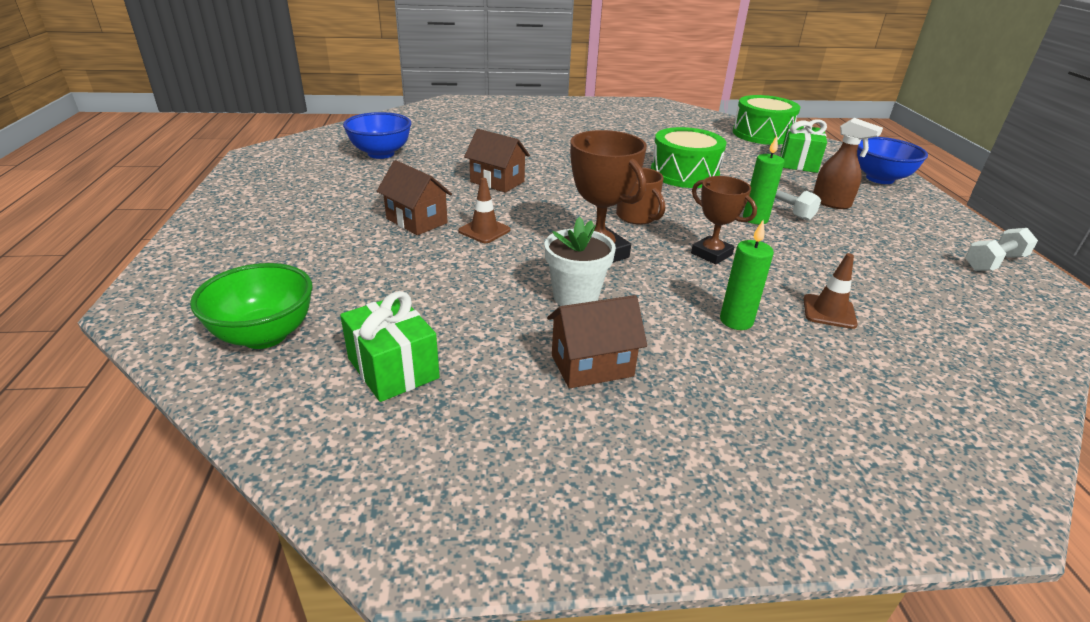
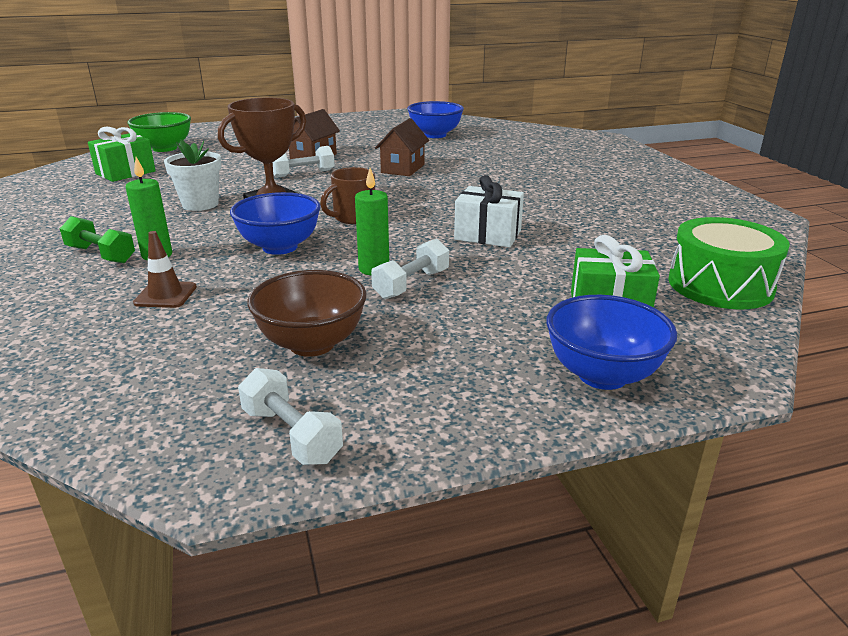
camera: 80 degrees right, 5 degrees down
brown traffic cone [458,178,510,243] -> white dumbbell [273,146,335,178]
brown house [547,295,647,389] -> none
green drum [651,127,727,188] -> white gift [454,175,524,248]
brown trophy [691,176,757,264] -> blue bowl [230,192,321,255]
brown spray bottle [813,118,883,209] -> none
none -> green dumbbell [60,216,135,263]
none -> brown bowl [248,270,367,357]

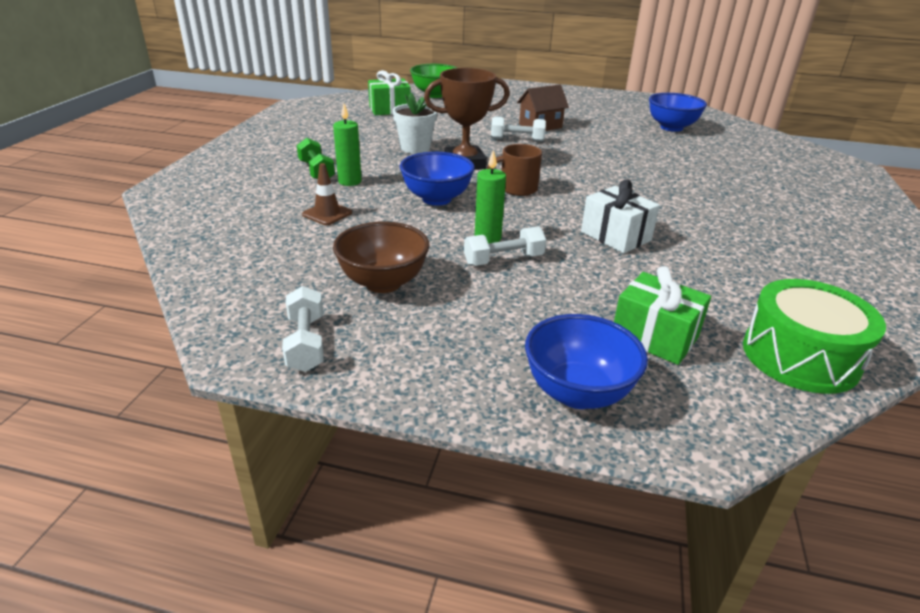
camera: 30 degrees right, 5 degrees up
brown house [375,118,429,176] -> none

